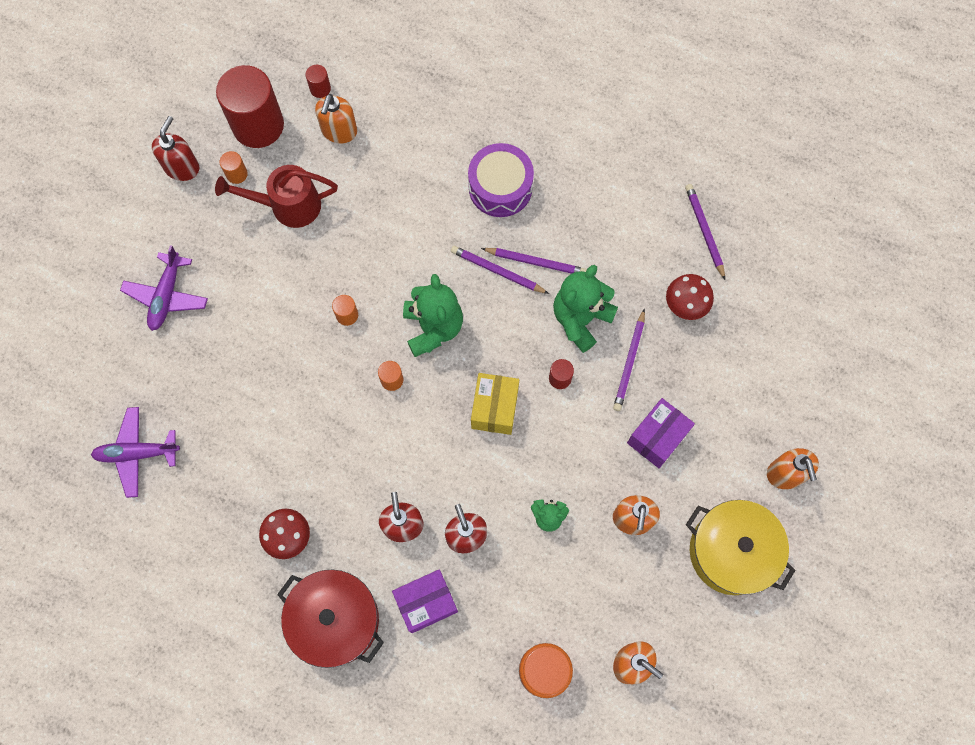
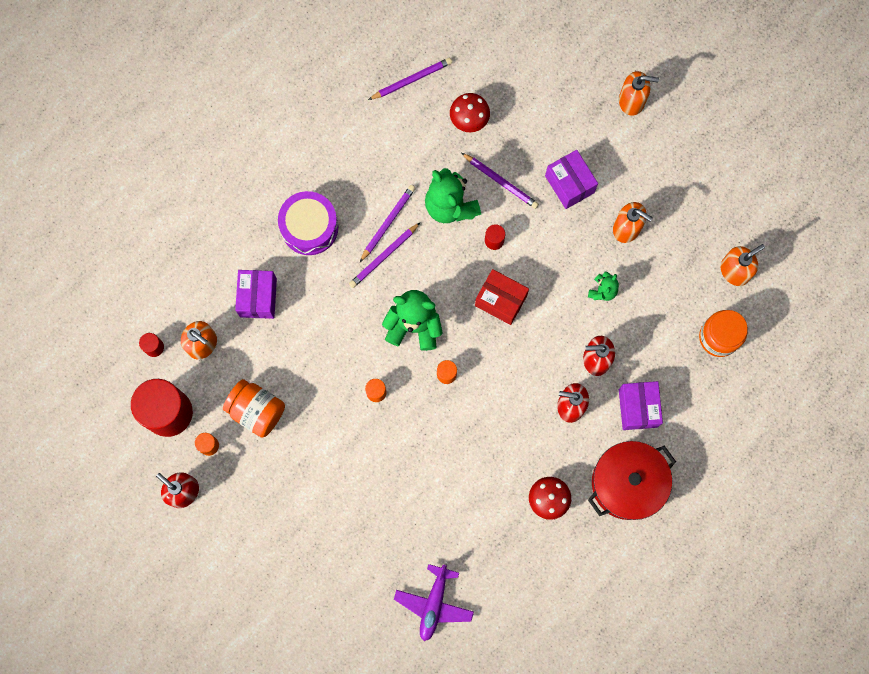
camera: 70 degrees left, 5 degrees up
purple plane [120,245,208,331] -> none
red watering can [215,165,338,228] -> orange jar [223,379,285,438]
yellow box [471,373,519,435] -> red box [475,269,529,325]
purple pencil [685,184,725,280] -> purple pencil turned 150 degrees clockwise [368,57,452,100]
yellow pot [686,500,796,595] -> none
none -> purple box [235,270,277,319]

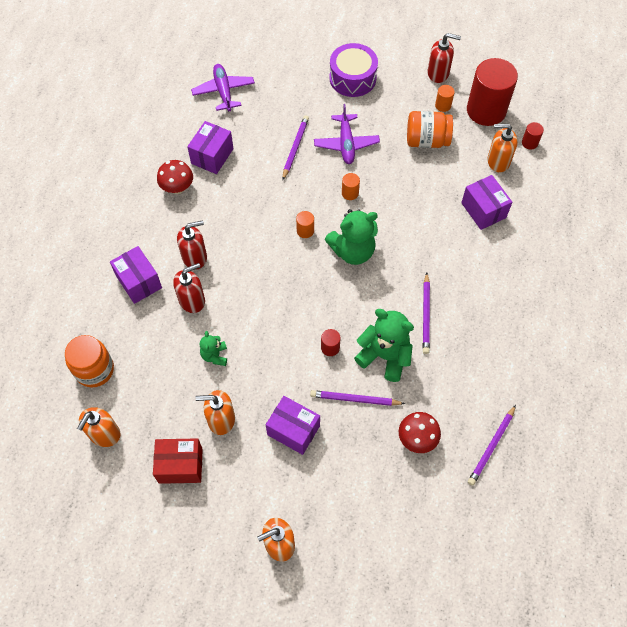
camera: 150 degrees right, 15 degrees down
purple drum [278,191,338,255] -> purple drum moved to [329,43,378,97]
purple pencil [349,223,420,288] -> purple pencil moved to [283,115,309,180]
red box [475,269,529,325] -> red box moved to [153,438,203,484]
red pot [588,441,676,520] -> none
none -> purple box [187,121,234,174]
none -> purple plane [314,104,380,164]

